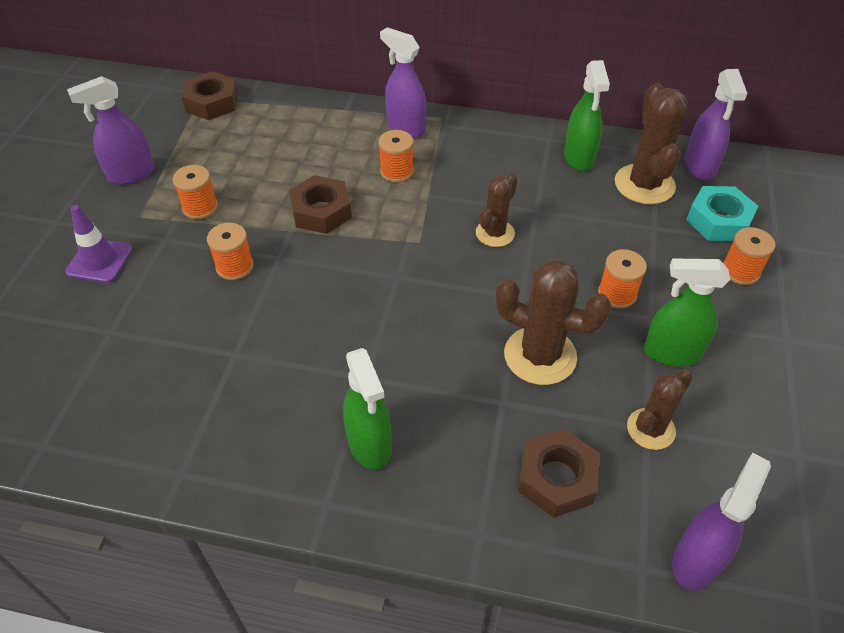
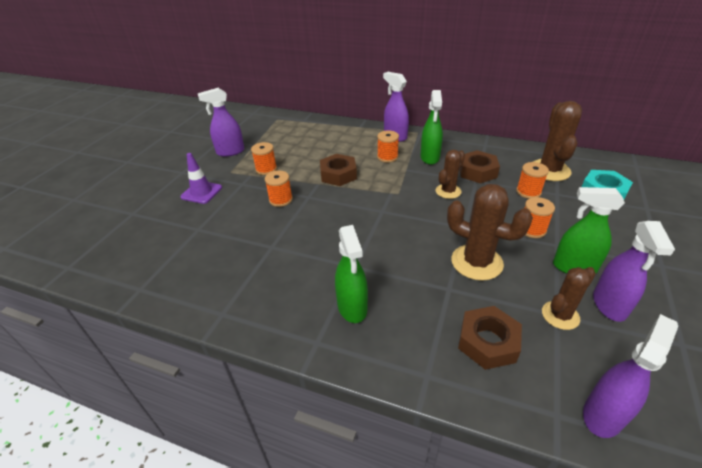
camera: 10 degrees right, 10 degrees down
brown nut [182,71,238,120] -> brown nut moved to [459,150,500,184]
green spray bottle [564,60,610,171] -> green spray bottle moved to [420,90,443,165]
purple spray bottle [684,69,747,180] -> purple spray bottle moved to [593,221,675,322]
orange spool [723,227,775,285] -> orange spool moved to [516,162,549,199]

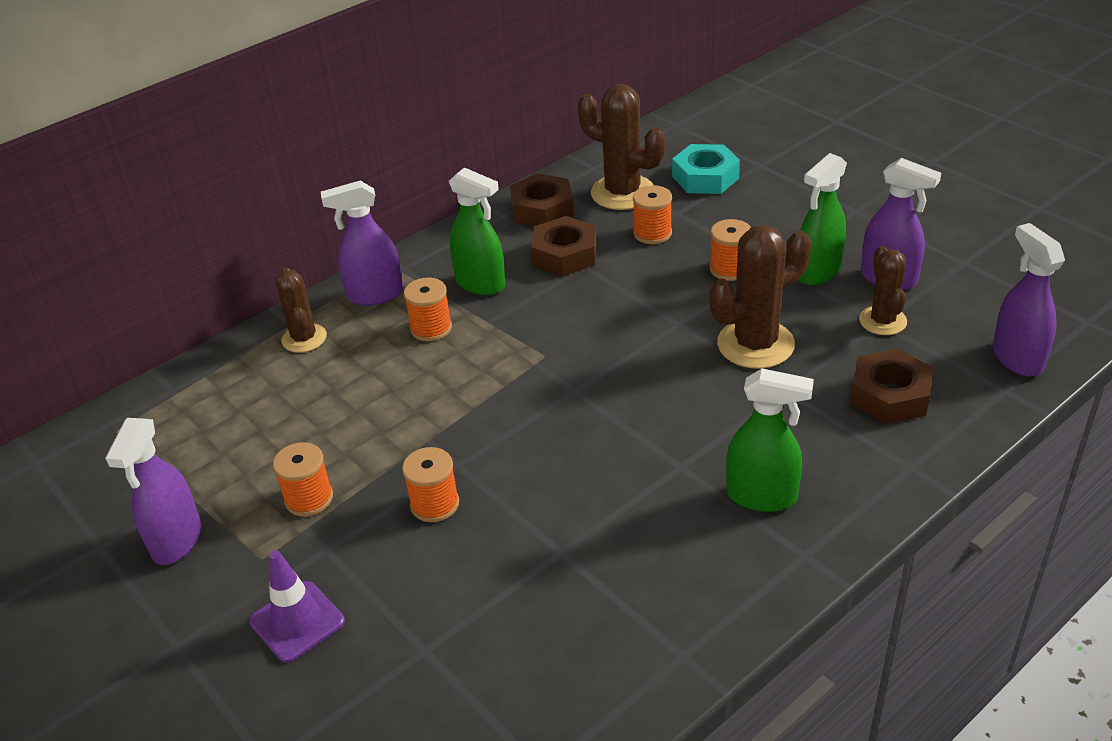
camera: 60 degrees left, 0 degrees up
brown nut [320,154,357,186] -> brown nut moved to [510,173,574,226]
brown cactus [435,150,465,199] -> brown cactus moved to [276,267,327,353]

